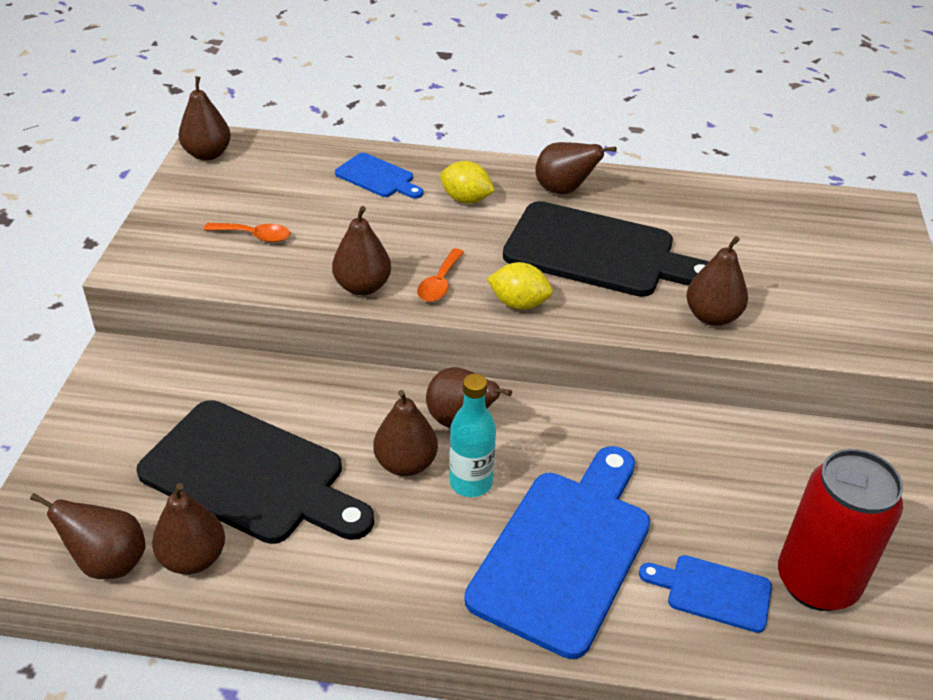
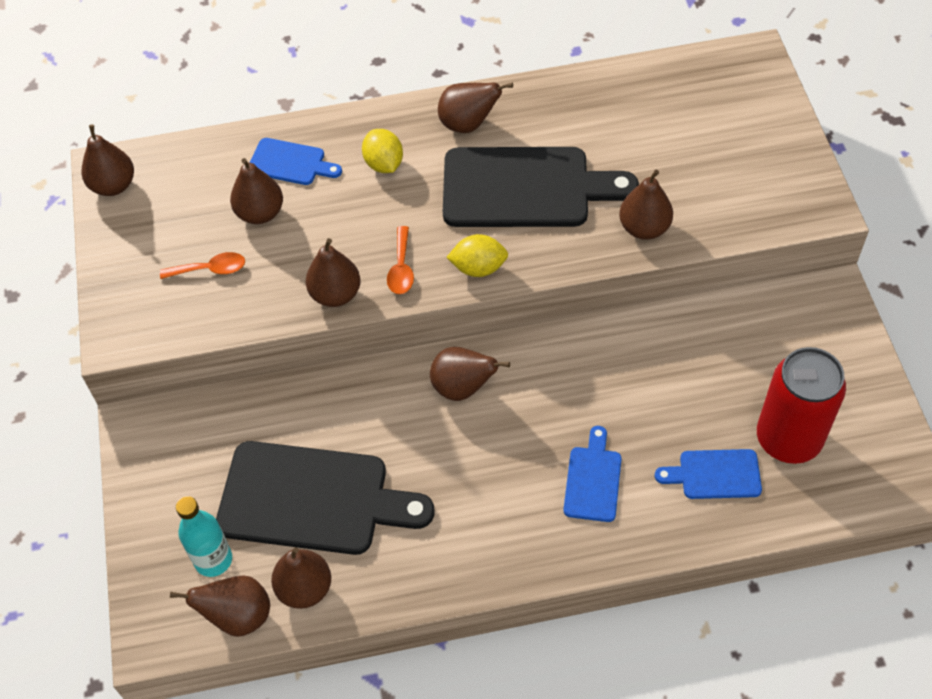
camera: 15 degrees left, 15 degrees up
brown pear [373,390,438,476] -> brown pear moved to [230,158,283,224]
yellow lemon [440,161,495,204] -> yellow lemon turned 60 degrees clockwise [362,129,403,173]
turquoise bottle [449,374,496,497] -> turquoise bottle moved to [176,496,232,577]
blue cutting board [465,446,650,659] -> blue cutting board [563,426,622,522], size x0.49

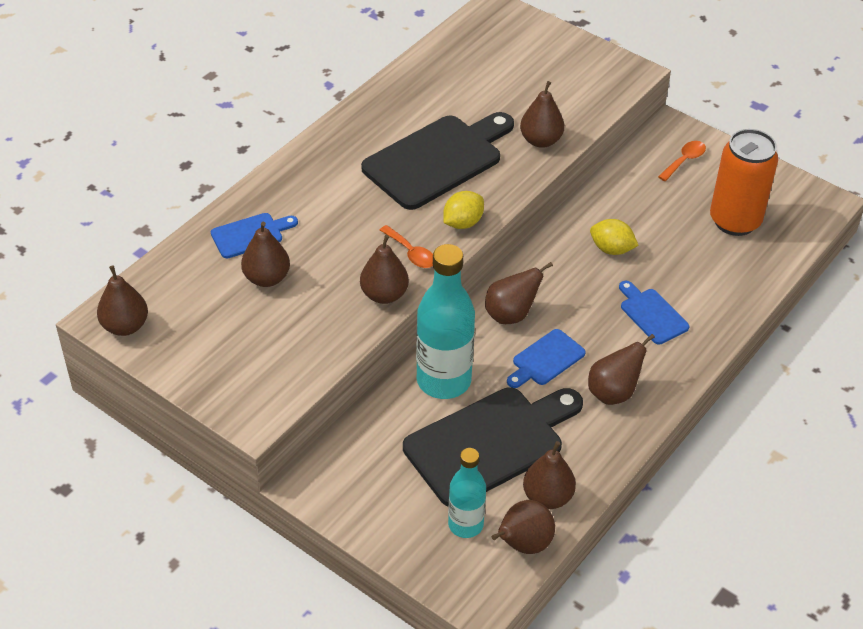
camera: 45 degrees left, 10 degrees down
orange spoon [160,252,245,279] -> orange spoon moved to [658,141,706,181]
yellow lemon [362,129,403,173] -> yellow lemon moved to [590,219,639,255]
brown pear [438,82,513,133] -> brown pear moved to [588,334,655,405]
blue cutting board [655,449,762,499] -> blue cutting board moved to [507,329,586,388]
red can [757,347,846,464] -> orange can [710,129,778,236]
none -> turquoise bottle [416,244,475,399]

